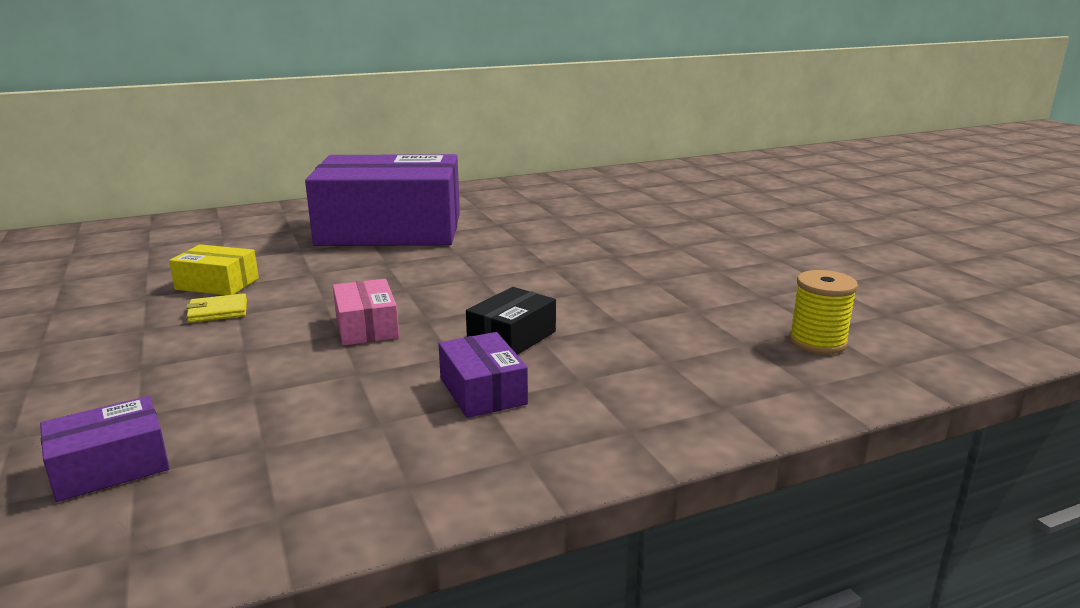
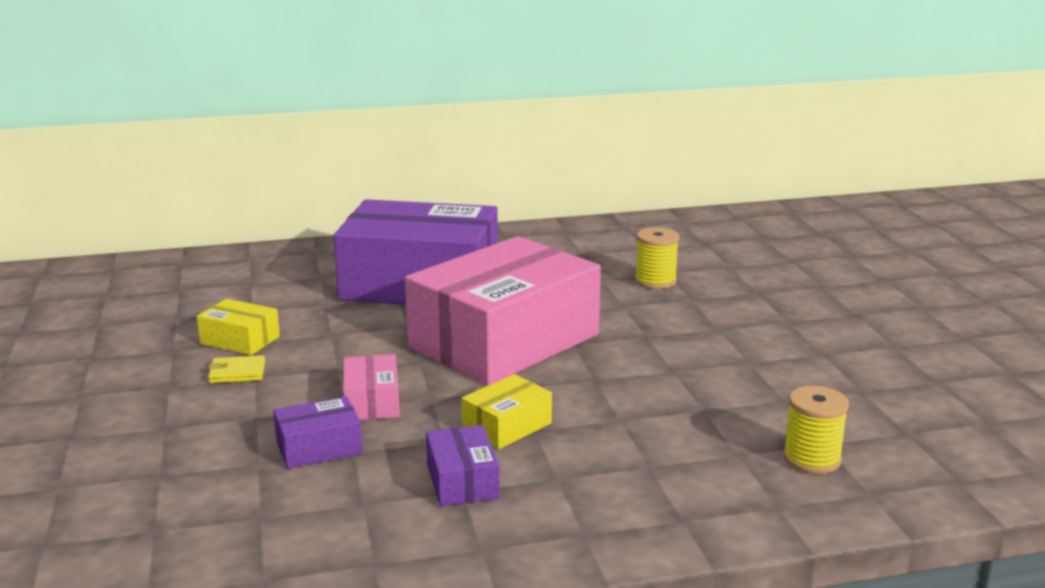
camera: 10 degrees right, 0 degrees up
purple box [40,396,170,502] -> purple box moved to [273,396,363,469]
black box [466,287,556,355] -> yellow box [461,374,552,449]
none -> pink box [405,236,601,385]
none -> yellow spool [635,227,679,289]

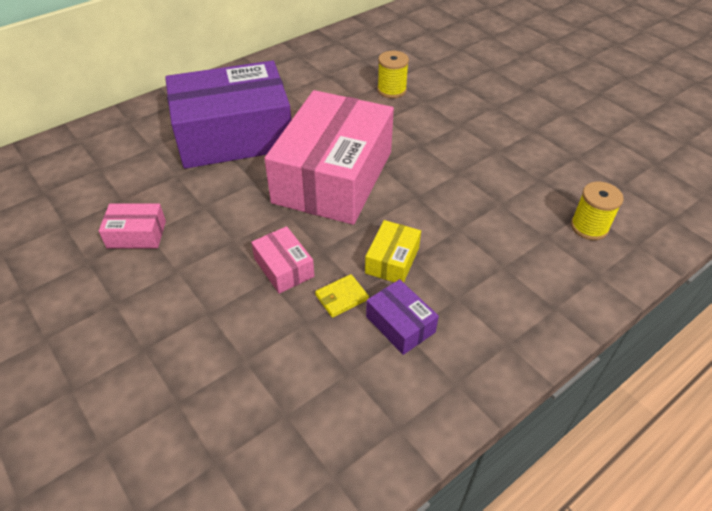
camera: 25 degrees left, 25 degrees up
yellow box [197,299,280,355] -> pink box [99,204,166,249]
yellow wallet [208,355,265,383] -> yellow wallet moved to [315,274,369,318]
purple box [273,396,363,469] -> none

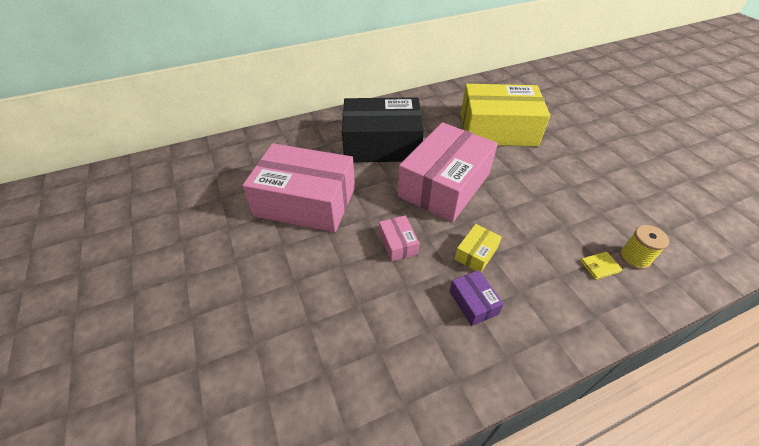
camera: 15 degrees right, 0 degrees up
pink box [99,204,166,249] -> pink box [242,143,355,232], size x2.47
purple box [165,60,291,169] -> black box [342,97,424,162]
yellow wallet [315,274,369,318] -> yellow wallet moved to [580,251,623,280]
yellow spool [377,51,409,98] -> yellow box [461,84,550,146]

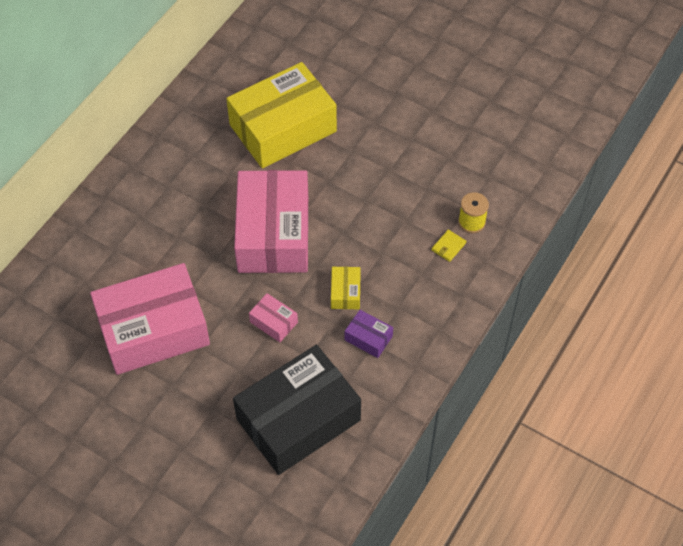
camera: 35 degrees left, 10 degrees up
black box [342,97,424,162] -> black box moved to [233,345,361,475]

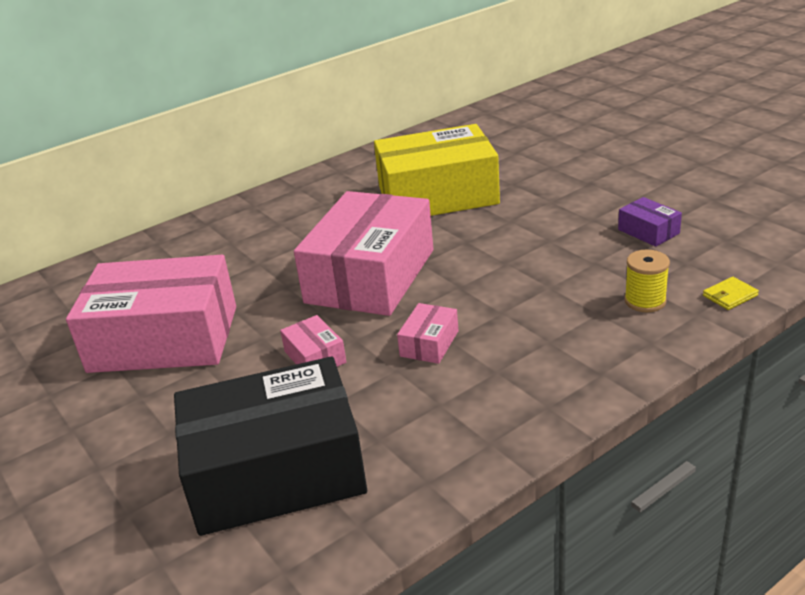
camera: 25 degrees right, 25 degrees down
yellow box [331,267,361,309] -> pink box [397,303,458,364]
purple box [345,310,393,358] -> purple box moved to [618,197,682,247]
yellow wallet [432,230,466,262] -> yellow wallet moved to [703,277,759,310]

